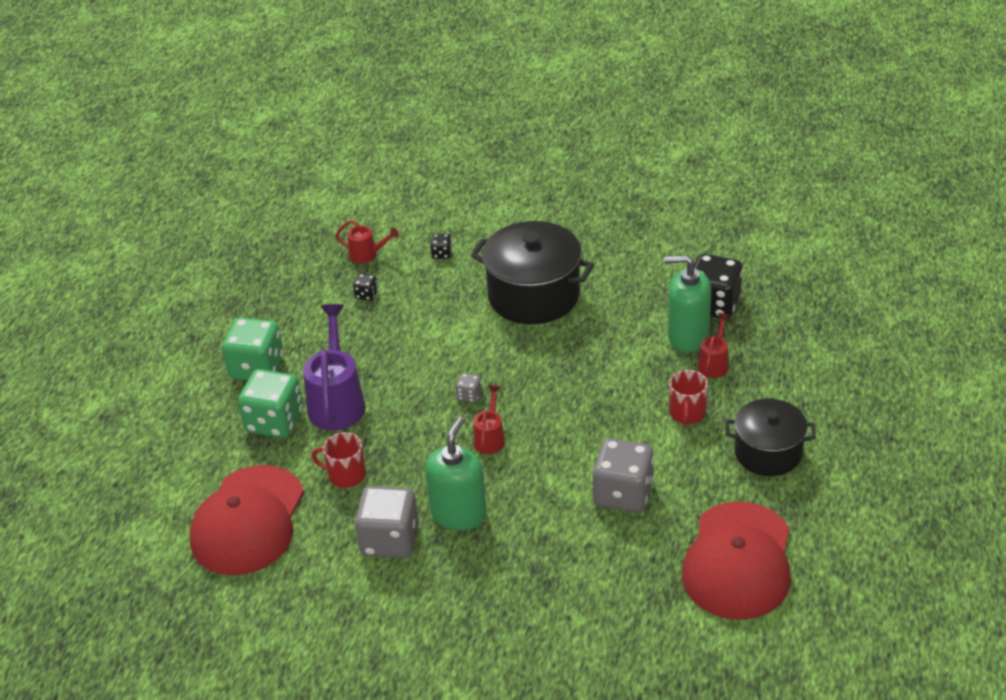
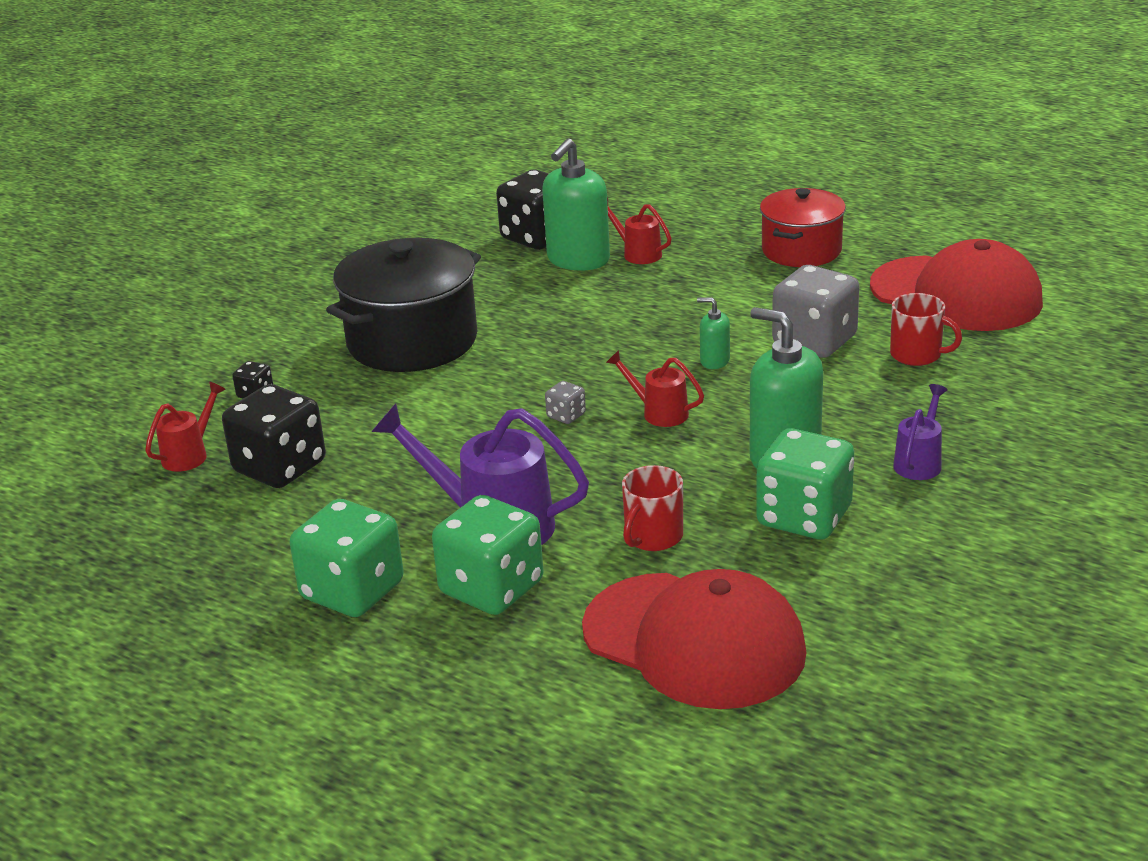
camera: 70 degrees left, 10 degrees down
black dice [353,274,378,301] -> black dice [222,384,326,488], size x2.31
grey dice [355,486,419,558] -> green dice [756,428,854,539]
red mug [669,370,708,426] -> red mug moved to [890,293,962,366]
black pot [725,399,816,476] -> red pot [760,188,846,267]
none -> green soap dispenser [697,298,730,369]
none -> purple watering can [893,384,948,480]

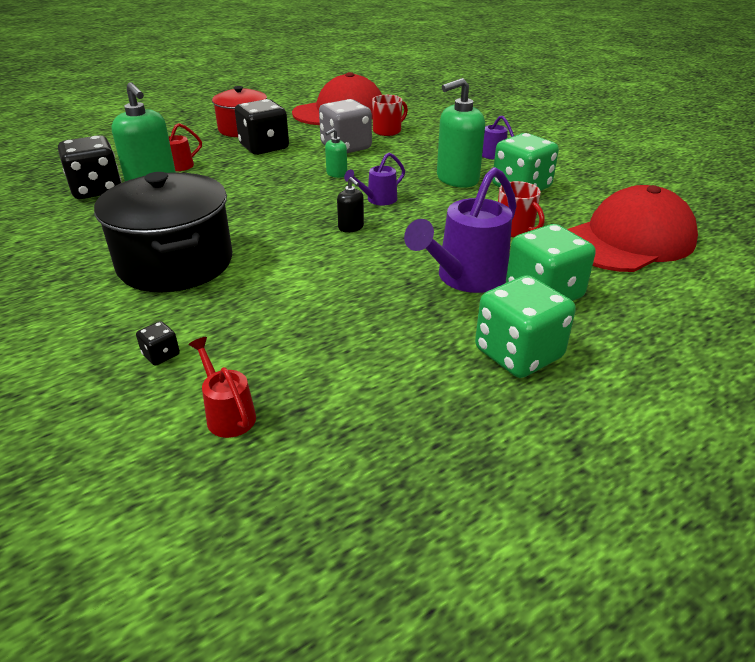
camera: 70 degrees left, 5 degrees up
black dice [222,384,326,488] -> black dice moved to [235,99,289,155]
grey dice [545,381,586,424] -> black soap dispenser [337,177,364,233]
red watering can [606,350,704,427] -> purple watering can [344,153,405,205]

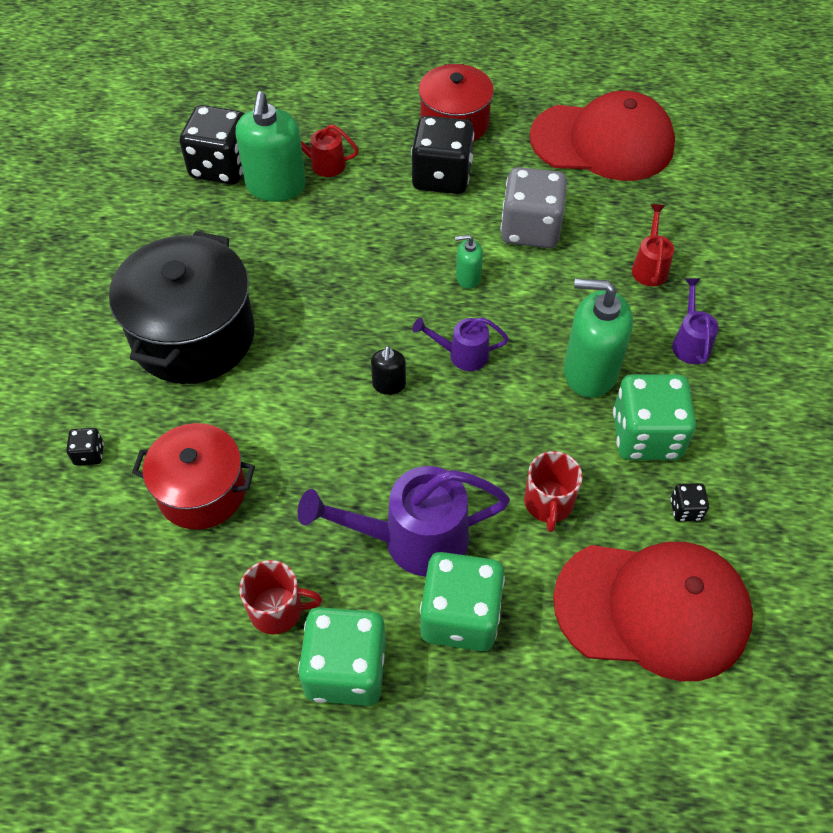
camera: 40 degrees right, 20 degrees up
red watering can [188,337,256,438] -> red watering can moved to [632,204,674,286]
red mug [372,95,408,136] -> red mug moved to [239,560,322,634]
none -> red pot [132,423,255,530]
none -> black dice [670,483,709,522]

